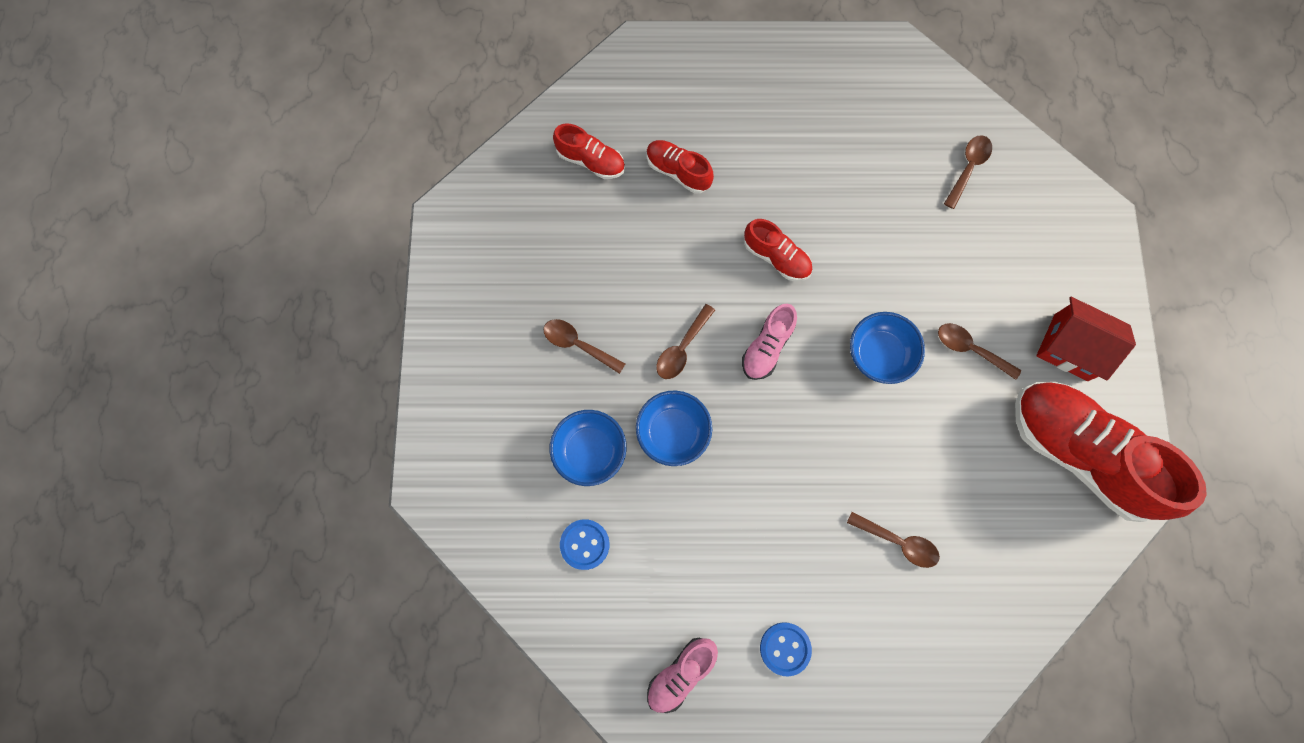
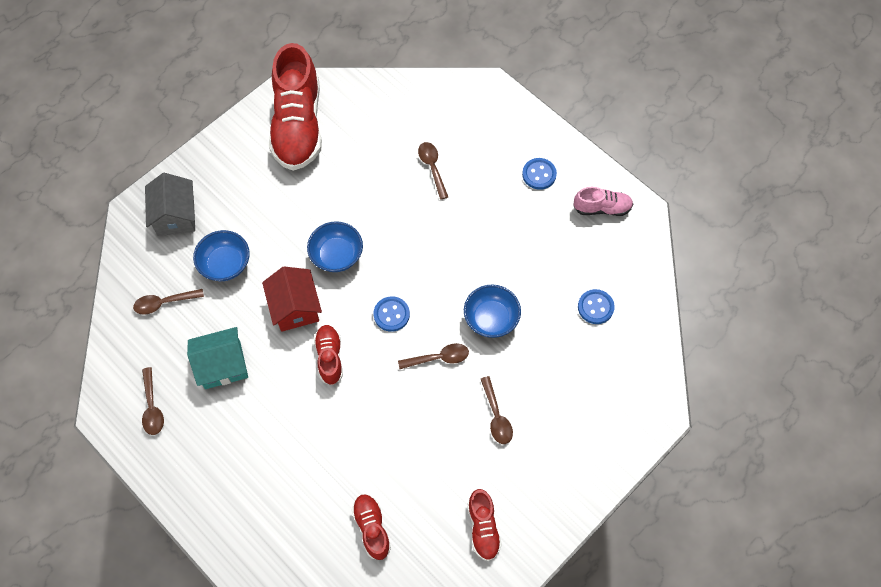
camera: 135 degrees left, 10 degrees down
blue bowl [550,410,627,486] -> blue bowl moved to [193,230,250,281]
red shoe [647,140,714,193] -> red shoe moved to [468,489,502,561]
pink shoe [742,304,797,380] -> blue button [373,296,410,332]
brown spoon [938,323,1021,380] -> brown spoon moved to [142,367,164,435]
red house [1036,297,1136,381] -> red house moved to [262,266,322,332]
none -> grey house [145,173,195,236]
none -> turquoise house [187,327,248,389]

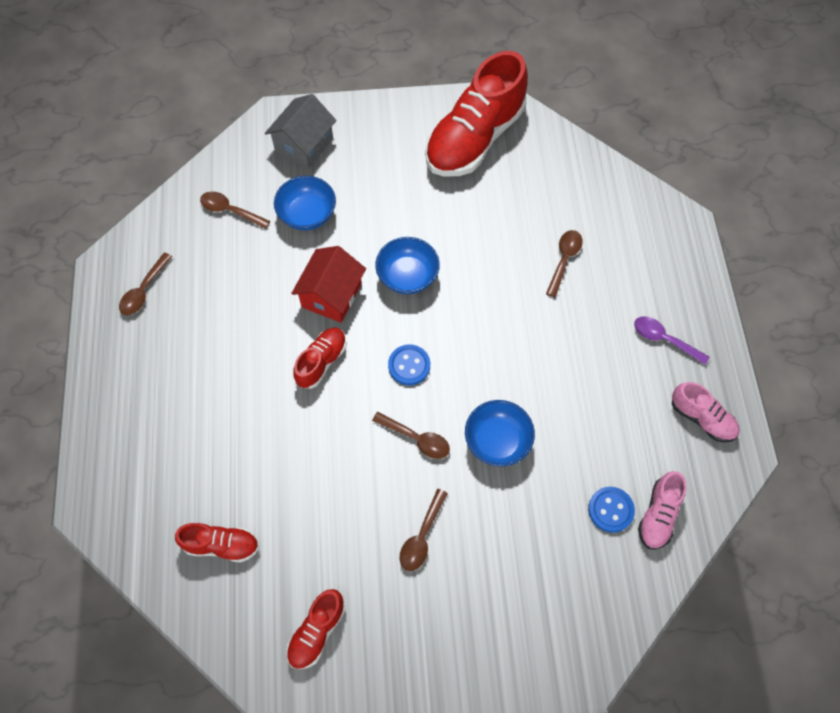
camera: 40 degrees right, 0 degrees up
turquoise house [187,327,248,389] -> none
red shoe [351,494,391,560] -> red shoe turned 75 degrees clockwise [175,523,259,563]
blue button [522,158,557,190] -> purple spoon [634,316,710,365]
none -> pink shoe [638,471,687,550]

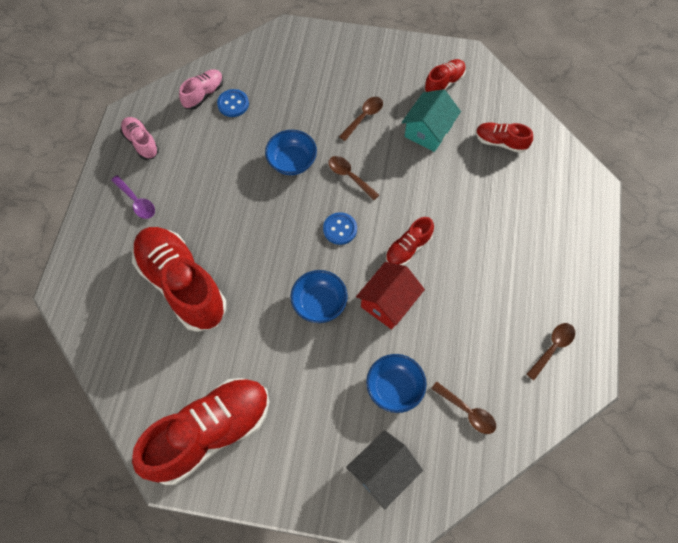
camera: 165 degrees left, 0 degrees up
brown spoon [546,230,583,297] -> red shoe [132,227,226,332]
none -> turquoise house [402,89,461,152]

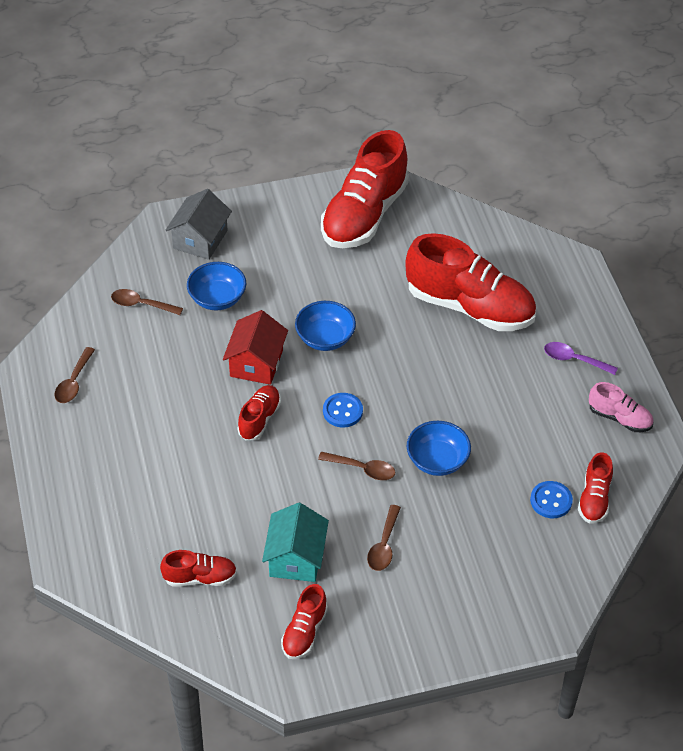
camera: 155 degrees right, 15 degrees down
pink shoe [179,69,223,110] -> red shoe [578,452,613,524]

